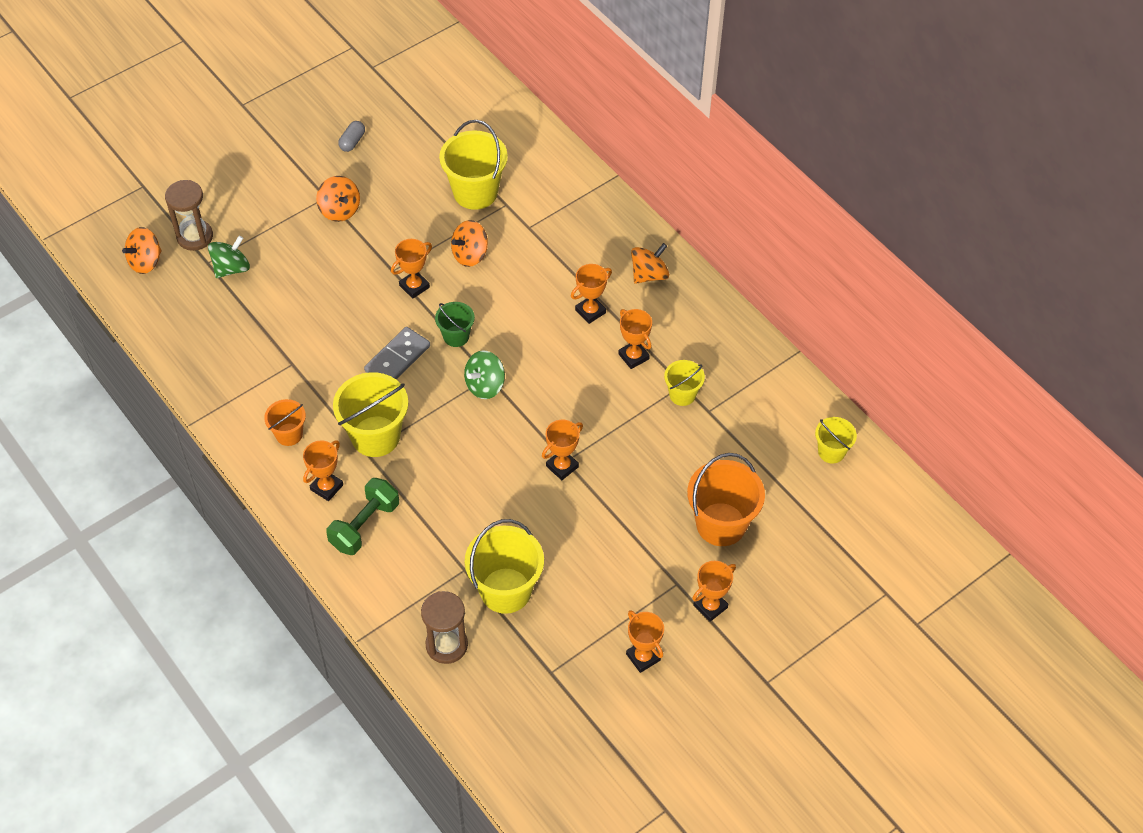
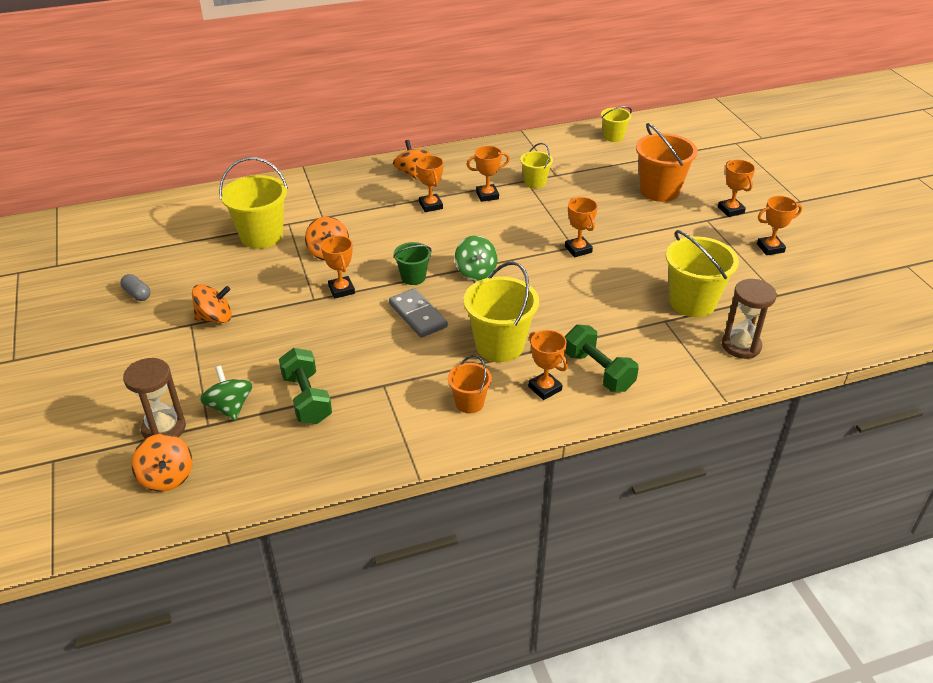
camera: 70 degrees left, 15 degrees down
none -> green dumbbell [279,348,332,424]

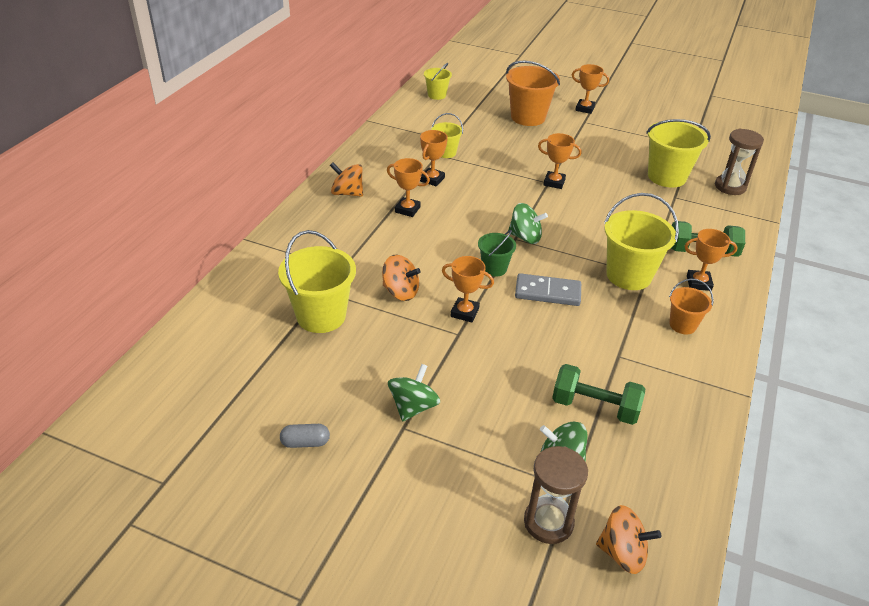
camera: 50 degrees left, 0 degrees up
orange spinning top [192,284,232,323] -> green spinning top [388,364,440,422]
orange trophy [757,196,802,255] -> none

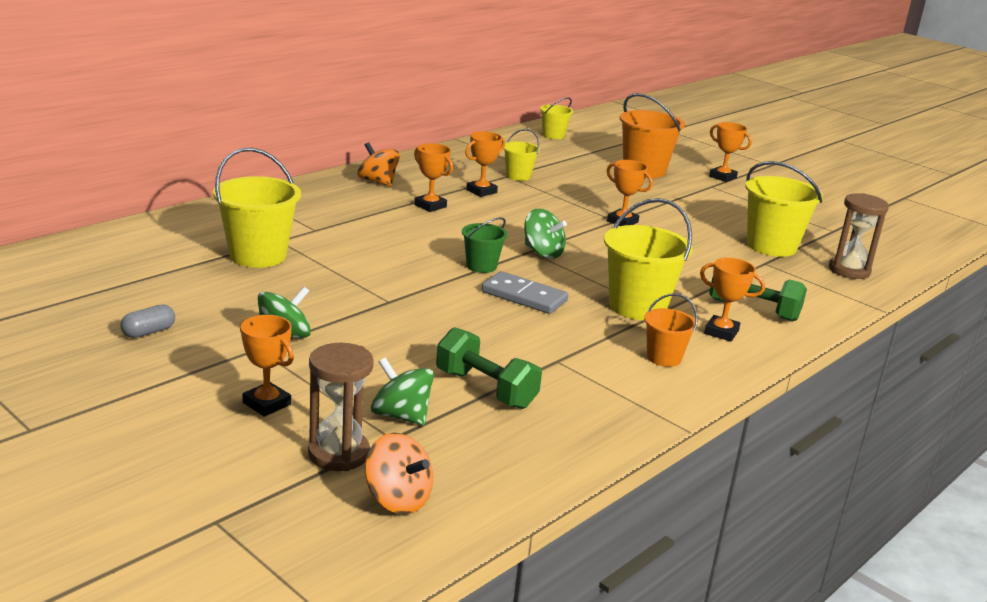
camera: 20 degrees right, 15 degrees down
grey capsule [280,424,330,448] -> grey capsule turned 60 degrees counterclockwise [121,304,175,338]
orange spinning top [382,255,421,301] -> none
orange trophy [442,256,494,322] -> orange trophy moved to [240,315,294,417]

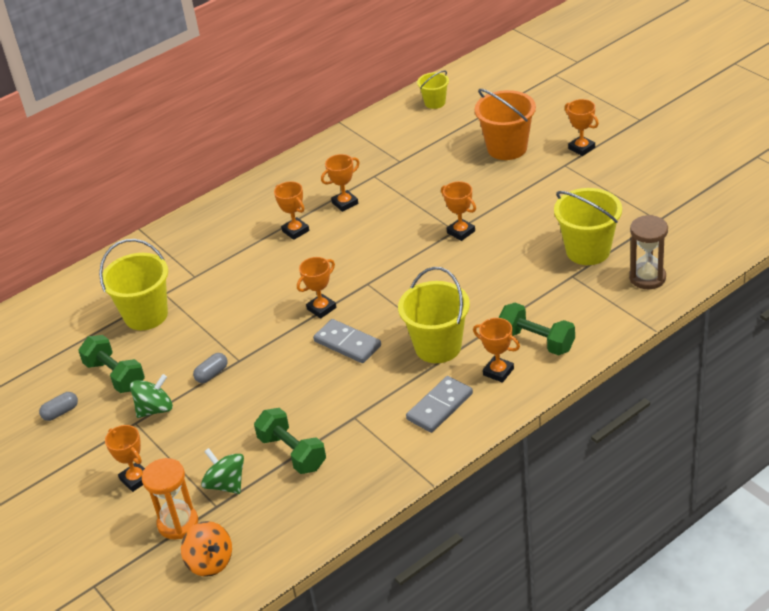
camera: 15 degrees right, 15 degrees up
brown hourglass [308,343,374,471] -> orange hourglass [142,458,198,539]
orange spinning top [357,142,400,187] -> none
green bucket [462,217,508,273] -> orange trophy [297,257,336,319]
yellow bucket [504,129,540,181] -> none
green spinning top [524,208,567,259] -> none
orange bucket [644,293,698,367] -> grey domino [406,376,473,433]
none -> green dumbbell [78,335,145,393]
none -> grey capsule [193,353,228,383]

